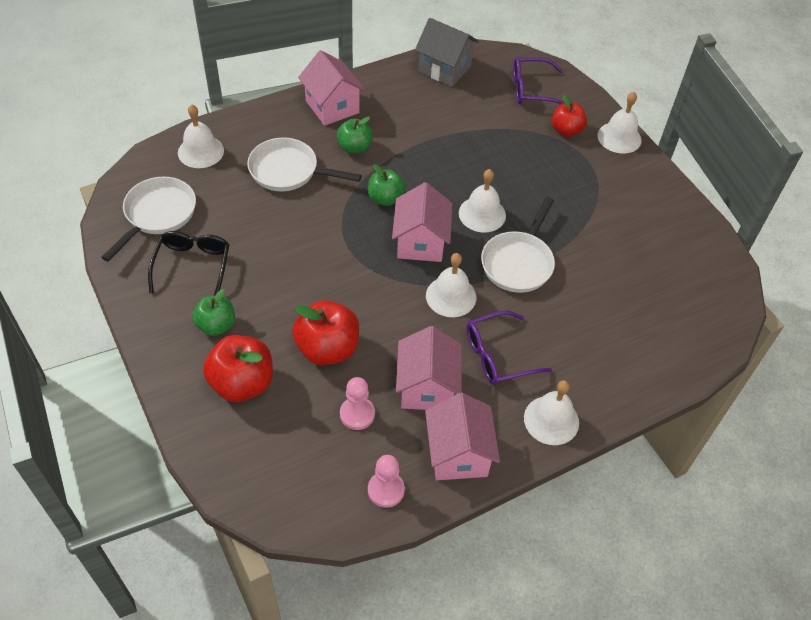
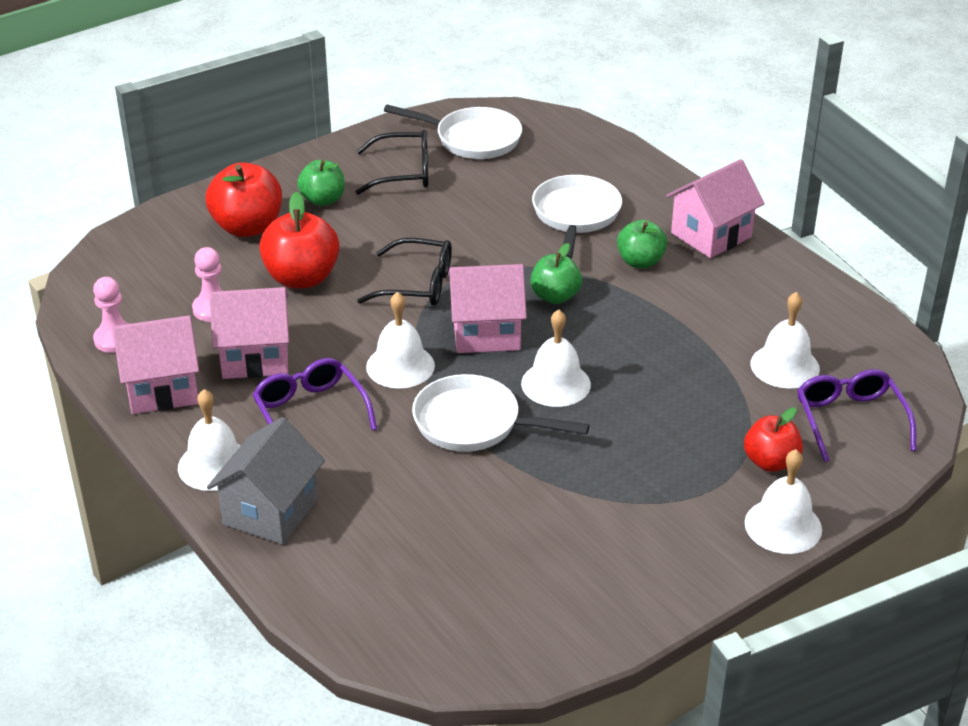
camera: 85 degrees right, 15 degrees down
white bell [178,105,224,168] -> white bell moved to [751,292,820,389]
grey house [415,18,479,87] -> grey house moved to [207,417,325,545]
none -> black glasses [357,238,452,306]

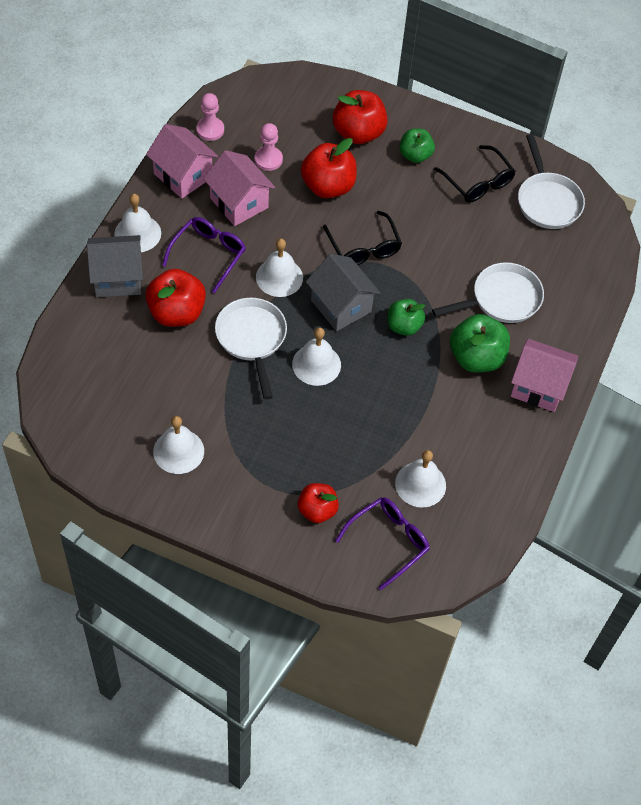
camera: 55 degrees right, 20 degrees up
pink house [448,264,527,353] -> grey house [306,254,381,331]
green apple [617,220,667,268] -> green apple [450,314,510,372], size x1.56
white bell [745,449,822,554] -> white bell moved to [153,416,204,474]
none -> red apple [145,269,206,327]

